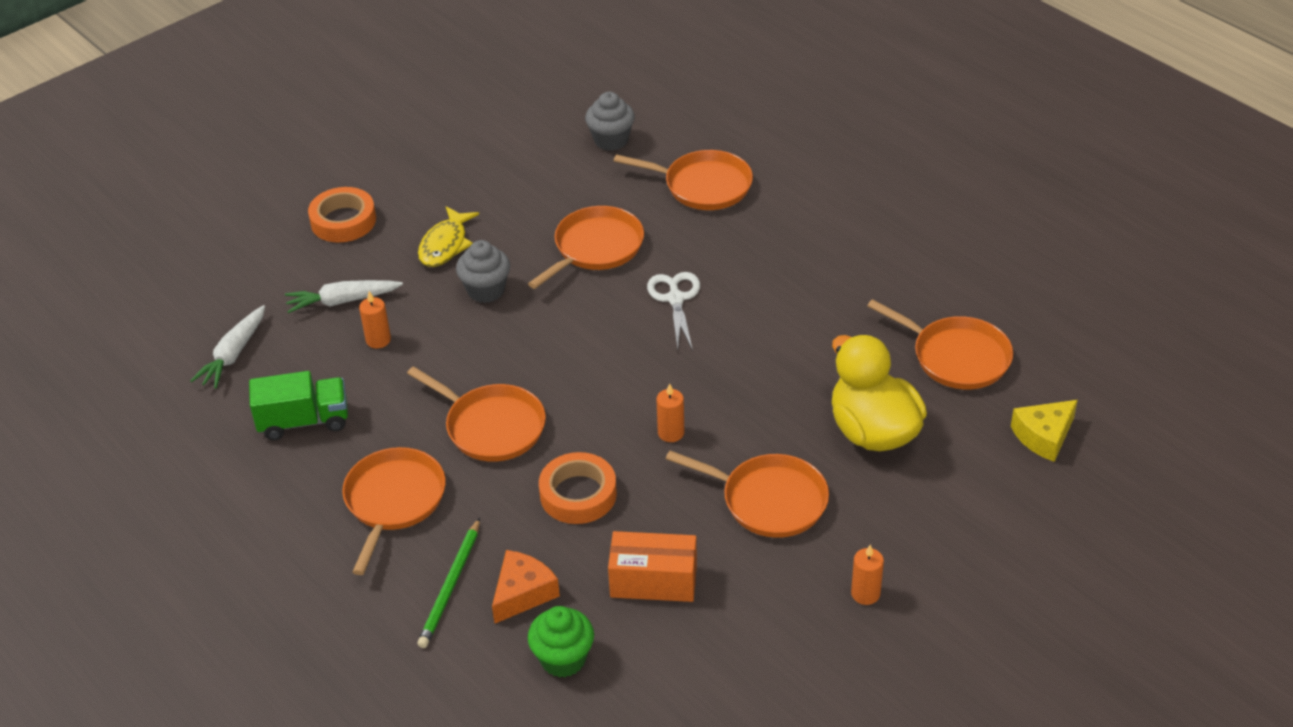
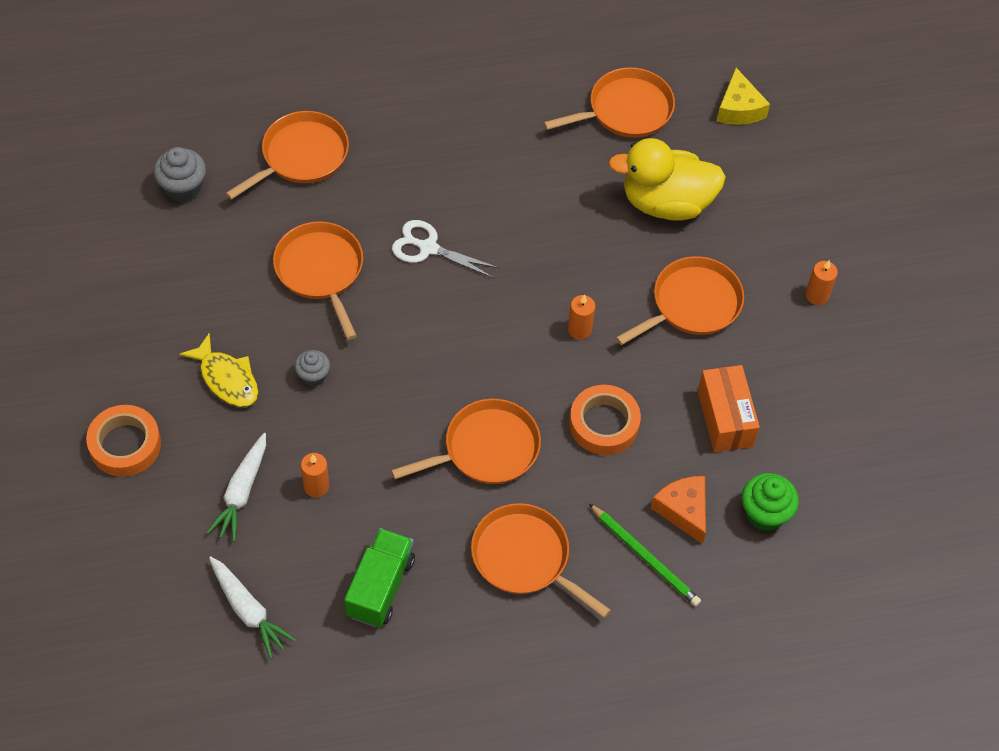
camera: 65 degrees left, 15 degrees up
grey cupcake [456,240,510,303] -> grey cupcake [295,350,330,387], size x0.65
orange box [608,531,697,602] -> orange box turned 45 degrees counterclockwise [698,365,760,452]

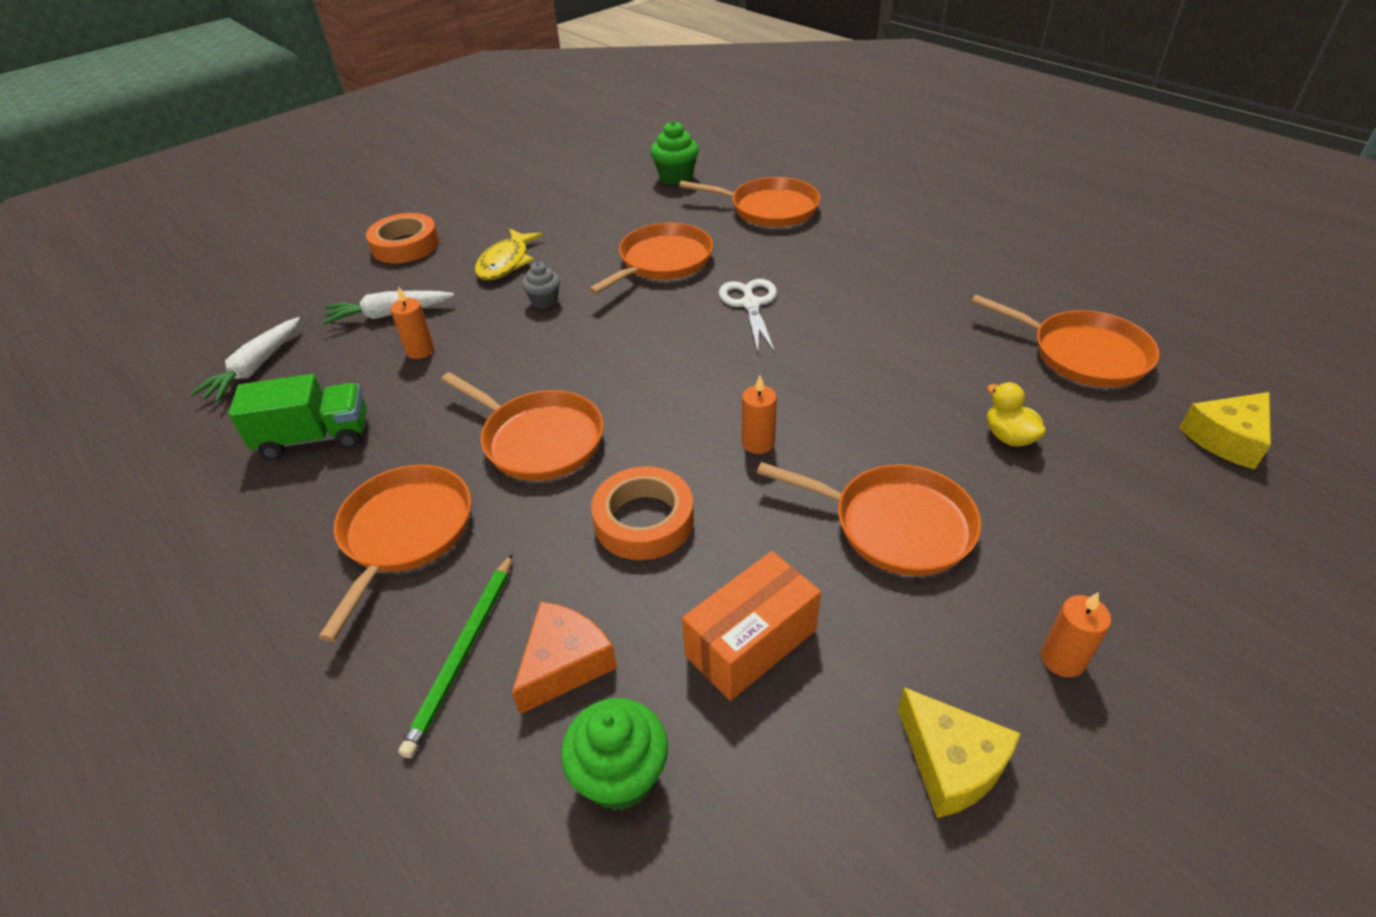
camera: 65 degrees right, 15 degrees down
grey cupcake [154,147,206,203] -> green cupcake [650,121,699,185]
yellow duck [608,138,726,221] -> yellow duck [987,382,1046,447], size x0.44
none -> yellow cheese [898,687,1020,818]

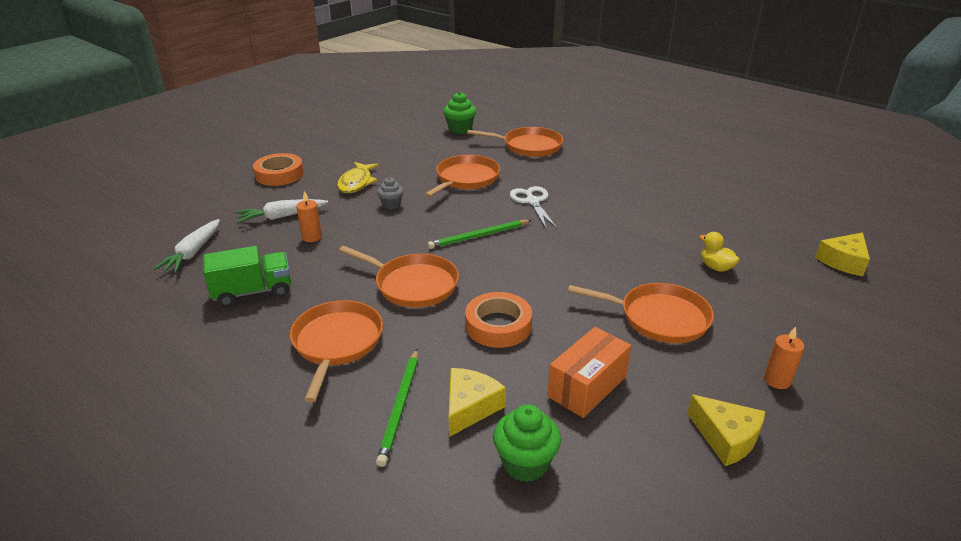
camera: 10 degrees left, 10 degrees down
orange cheese [512,602,617,714] -> yellow cheese [449,368,506,437]
orange candle [742,375,777,454] -> none
orange pan [971,295,1159,387] -> none
none -> green pencil [427,220,532,249]

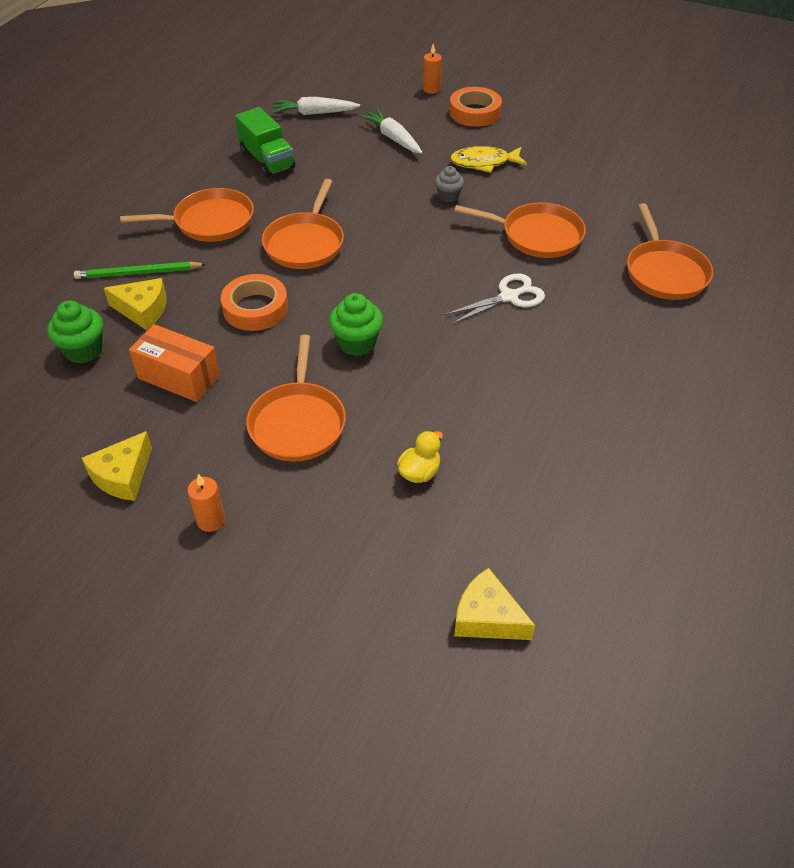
camera: 75 degrees right, 15 degrees up
orange candle [296,191,322,242] -> orange candle moved to [423,44,442,94]
green pencil [427,220,532,249] -> none
green cupcake [443,92,476,134] -> green cupcake moved to [329,293,383,356]

